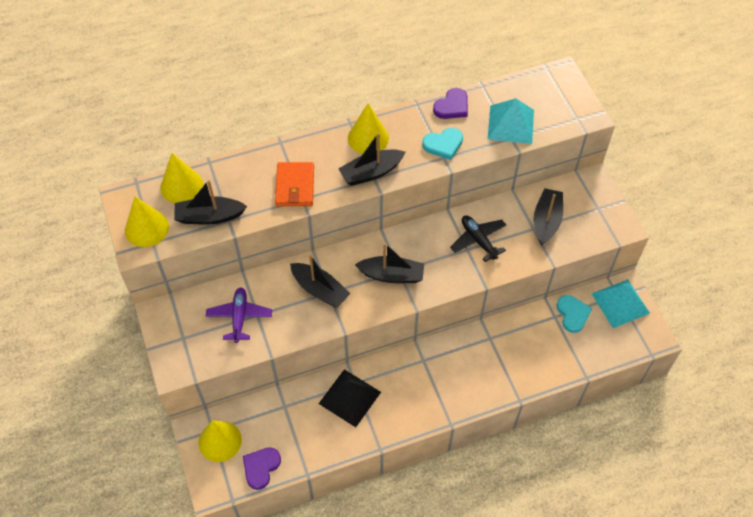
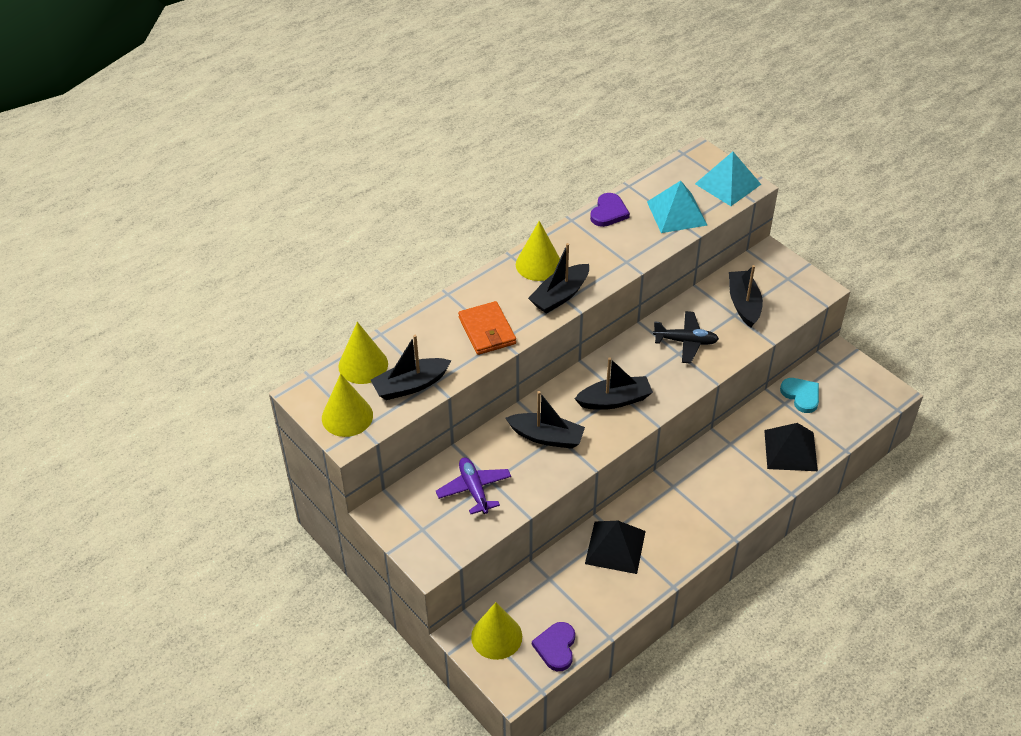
camera: 20 degrees left, 10 degrees down
turquoise heart [422,128,463,160] -> none
black plane [450,215,506,262] -> black plane turned 150 degrees clockwise [653,311,719,364]
turquoise pyramid [592,279,650,328] -> turquoise pyramid moved to [695,152,761,206]
none -> black pyramid [764,423,818,471]

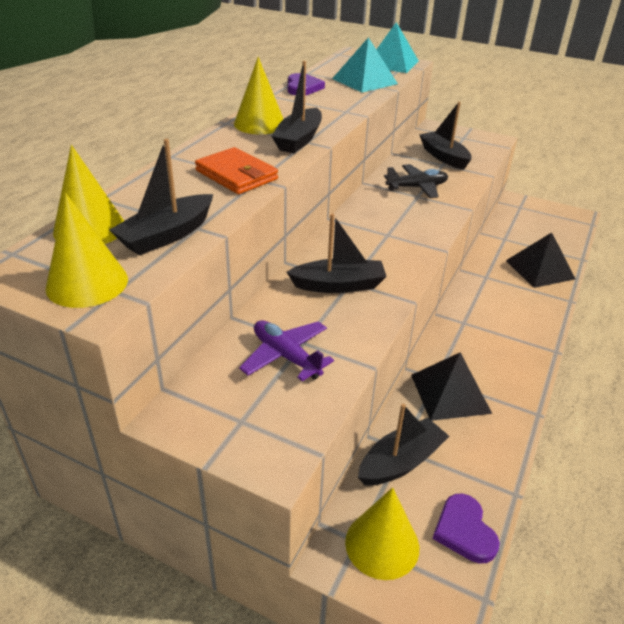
camera: 25 degrees left, 10 degrees down
black boat [575,358,653,410] -> black boat moved to [358,404,449,485]
turquoise heart [780,378,819,413] -> none

